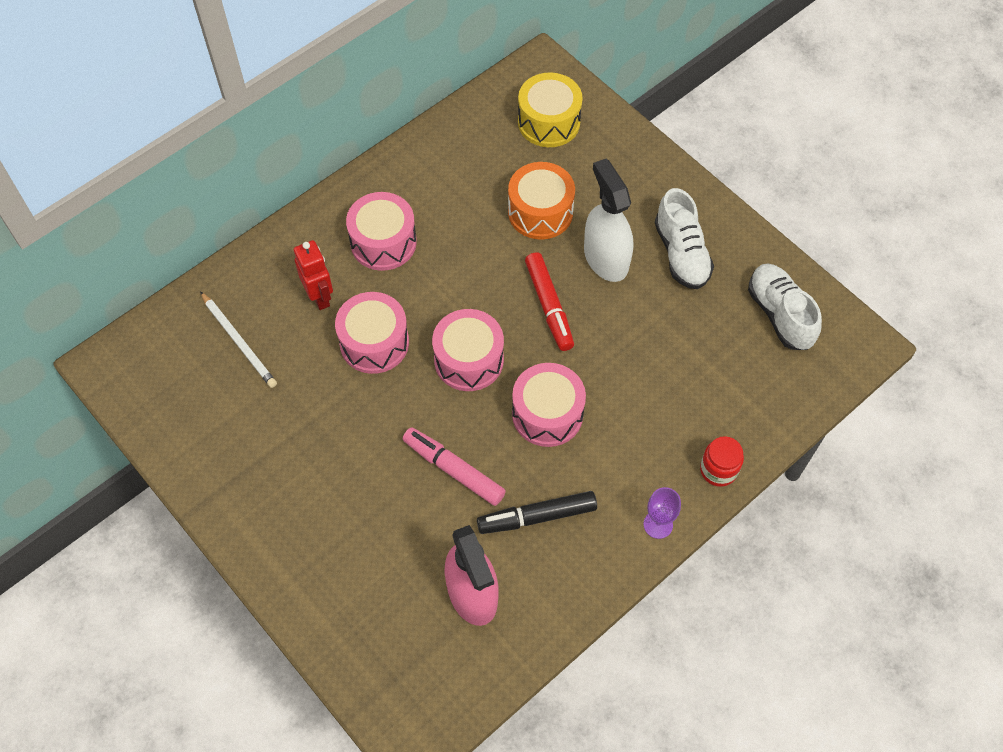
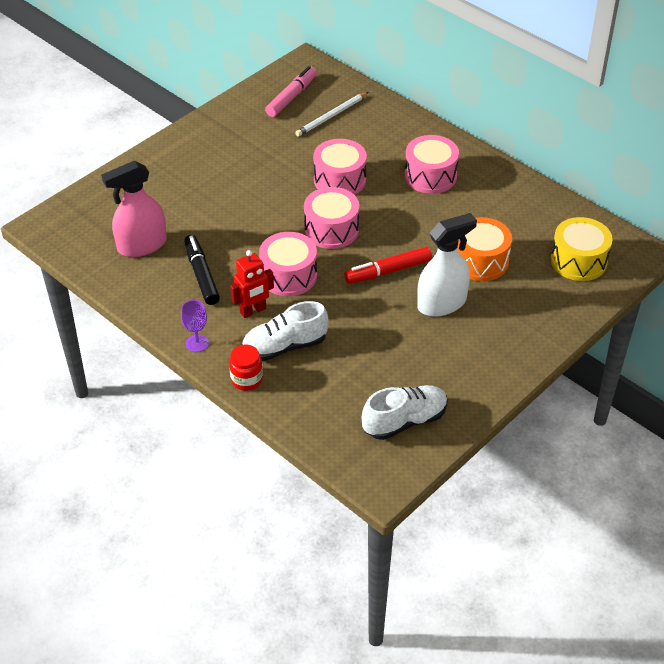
camera: 85 degrees right, 15 degrees down
red robot [294,240,333,310] -> red robot moved to [230,250,274,318]
pink marker [403,427,506,506] -> pink marker moved to [265,66,317,117]
white shoe [655,188,714,289] -> white shoe moved to [242,301,329,361]

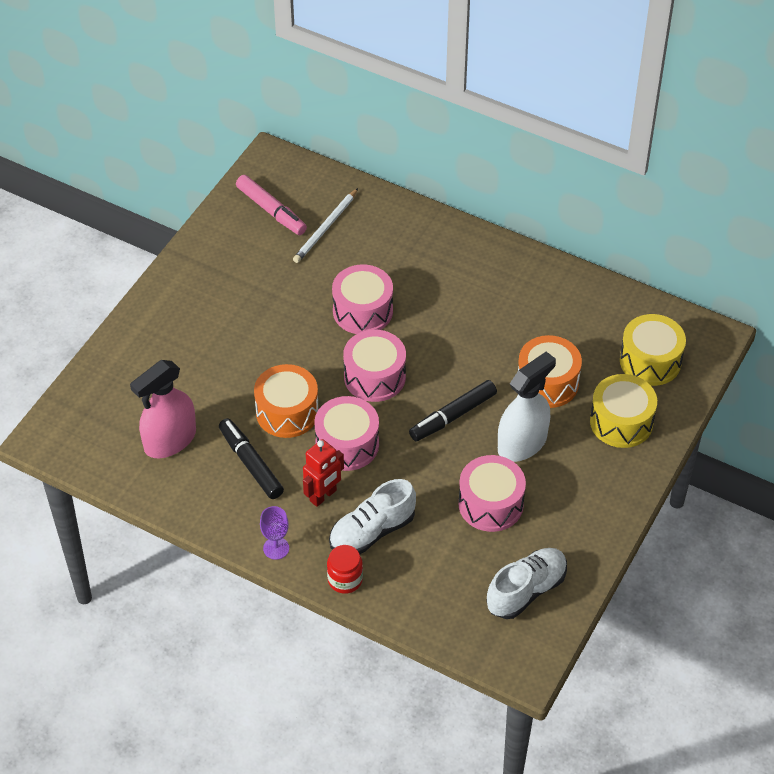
camera: 15 degrees left, 5 degrees up
pink marker [265,66,317,117] -> pink marker turned 120 degrees clockwise [236,175,307,235]
red marker [344,247,432,284] -> black marker [409,380,497,441]
pink drum [405,135,459,194] -> pink drum moved to [458,455,526,532]
none -> orange drum [254,364,319,438]
none -> yellow drum [590,374,657,448]

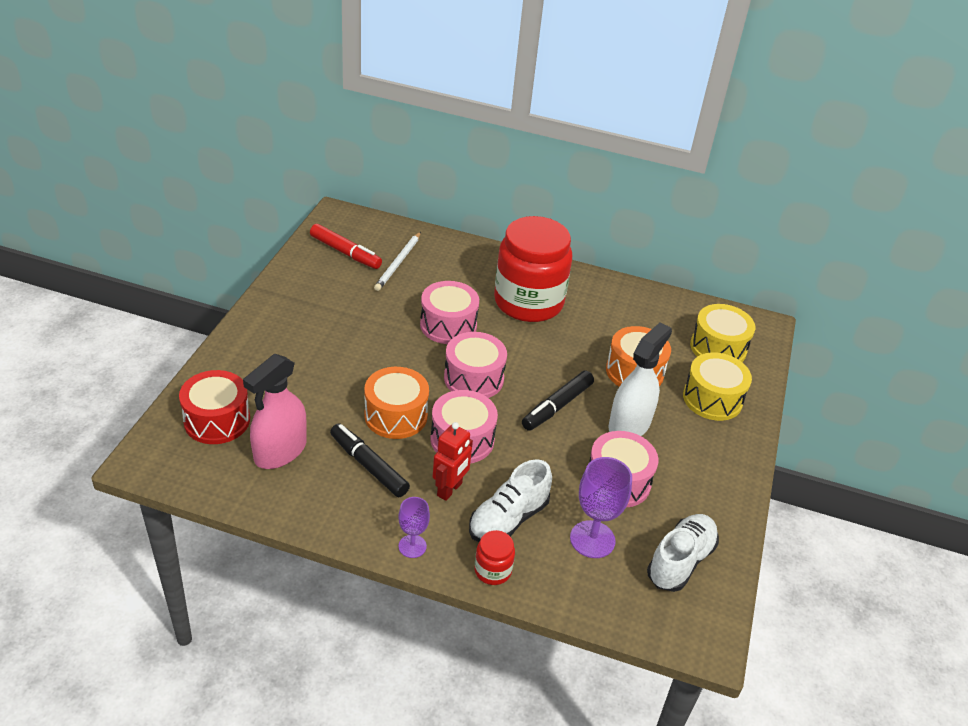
camera: 15 degrees left, 10 degrees down
pink marker [236,175,307,235] -> red marker [310,224,382,269]
none -> red drum [179,370,250,444]
none -> red jar [494,216,573,322]
none -> purple goblet [570,457,632,558]

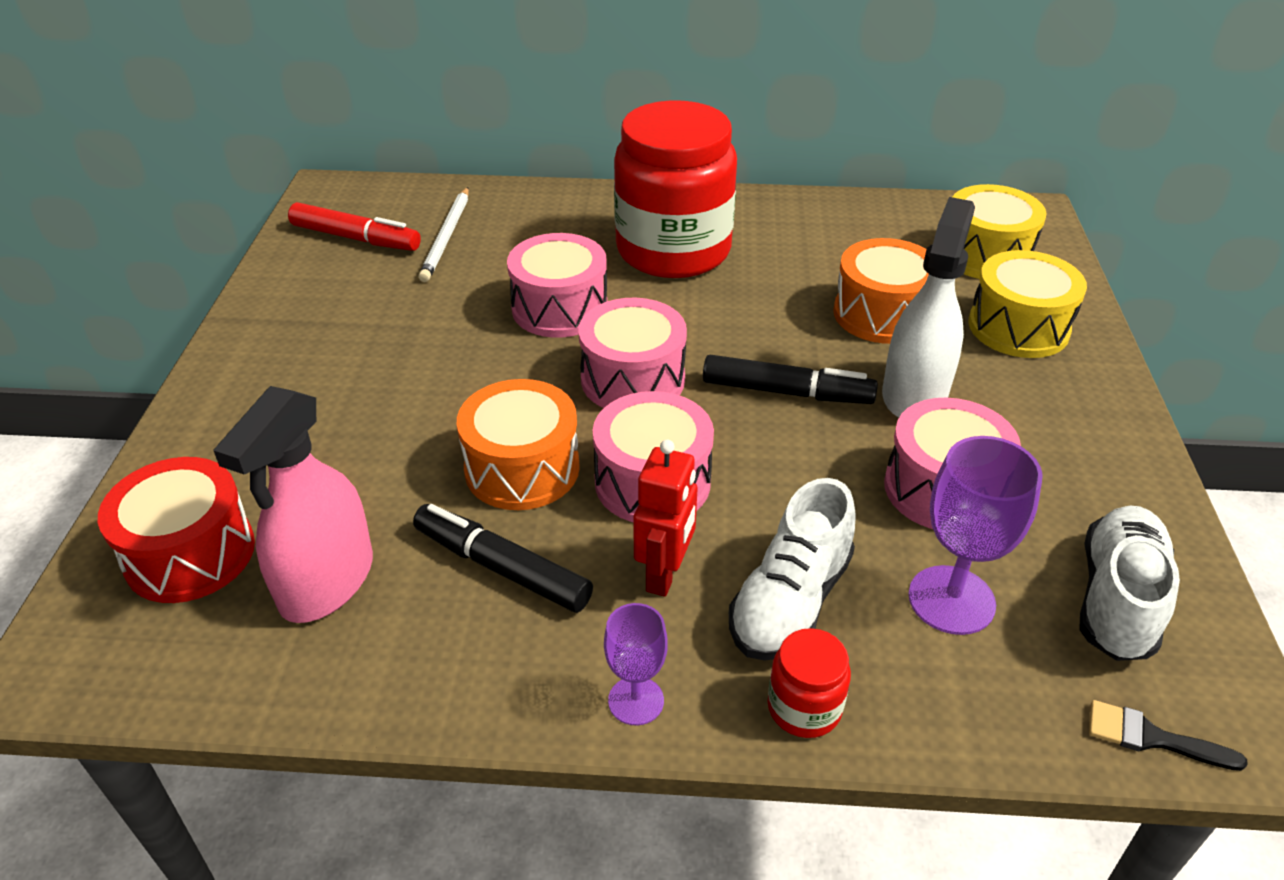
camera: 10 degrees left, 0 degrees up
black marker [522,371,594,431] -> black marker turned 105 degrees counterclockwise [703,355,878,404]
none -> black brush [1089,700,1248,771]

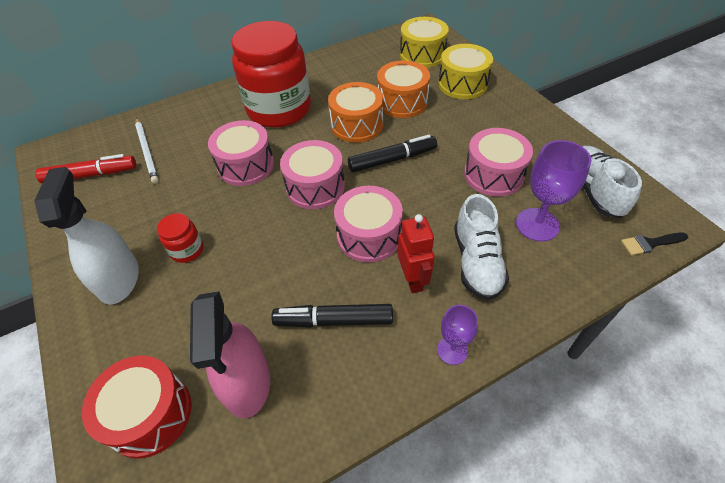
camera: 30 degrees left, 10 degrees up
orange drum [457,379,580,510] -> orange drum moved to [328,82,383,143]
red jar [768,628,851,738] -> red jar moved to [157,213,203,263]
white spray bottle [882,197,975,418] -> white spray bottle moved to [34,167,139,305]

